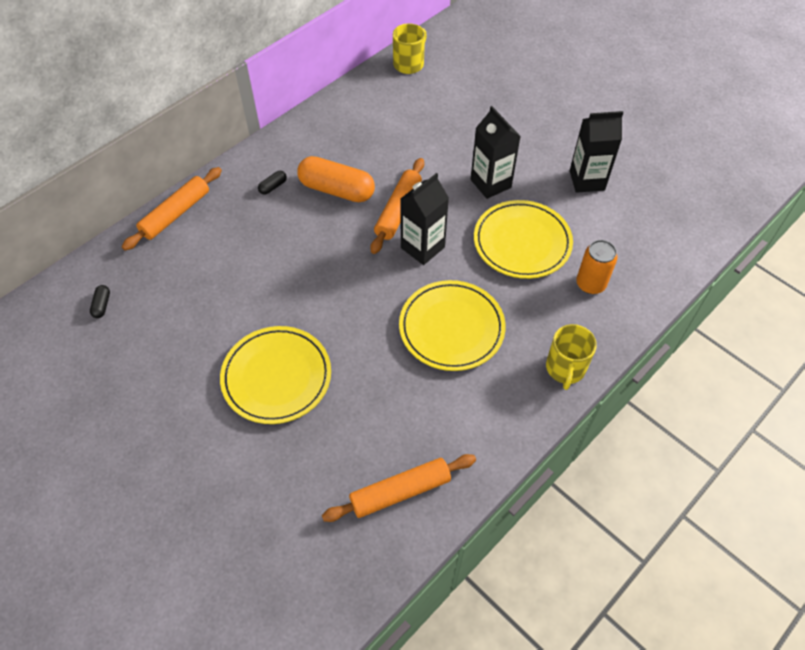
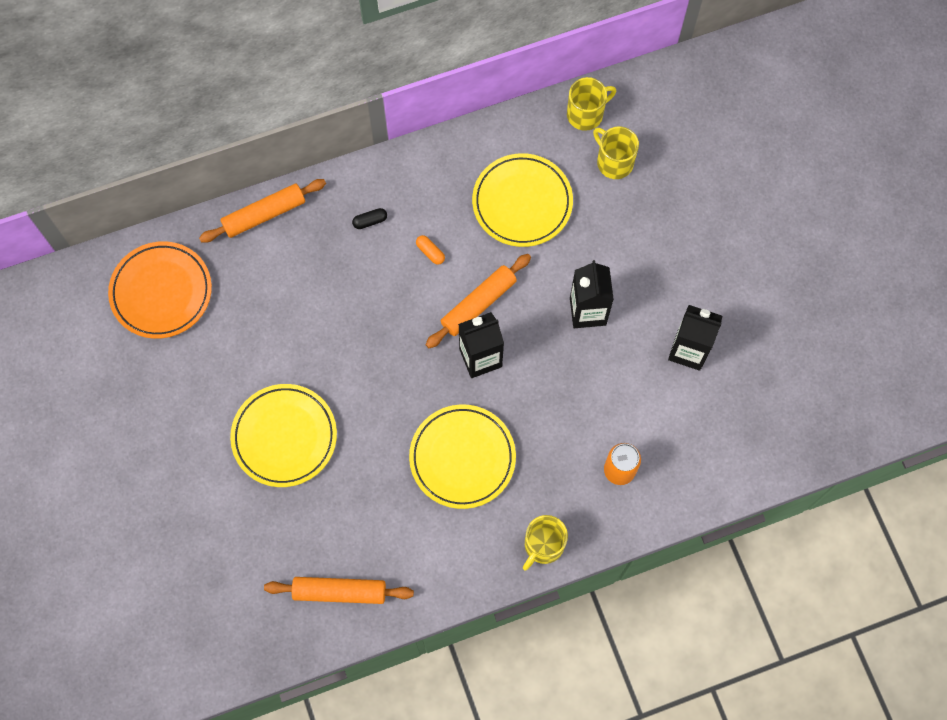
camera: 25 degrees right, 15 degrees up
black capsule [90,285,110,318] -> orange plate [108,241,212,339]
orange capsule [297,156,375,202] -> orange capsule [416,235,445,265], size x0.41
yellow plate [474,200,573,279] -> yellow plate moved to [472,153,573,247]
none -> yellow mug [593,126,639,179]

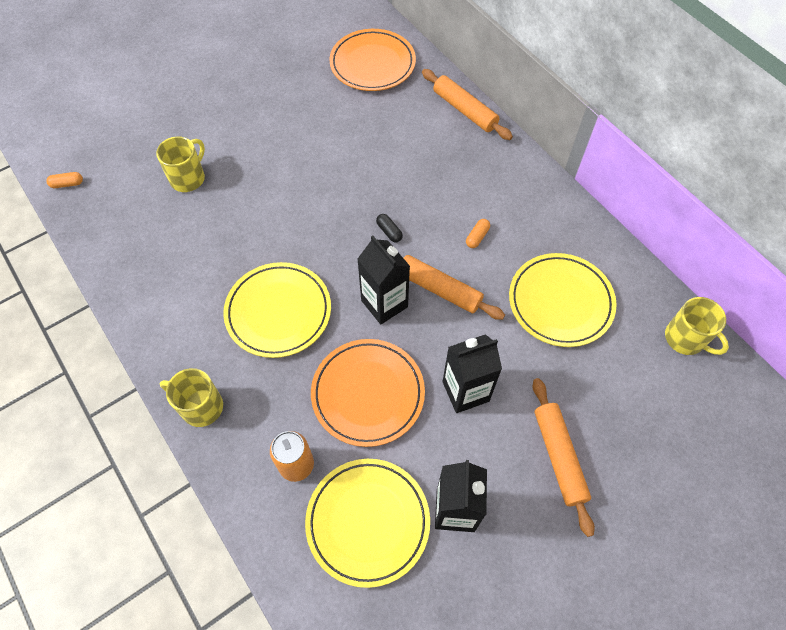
camera: 75 degrees right, 10 degrees down
yellow plate [230,384,337,487] -> yellow plate moved to [305,459,430,588]
orange rolling pin [264,577,414,604] -> orange rolling pin moved to [532,378,595,537]
black capsule [352,208,387,229] -> black capsule moved to [376,214,403,242]
yellow mug [593,126,639,179] -> yellow mug moved to [156,136,205,192]
none -> orange capsule [46,172,83,188]
none -> orange plate [311,339,425,447]

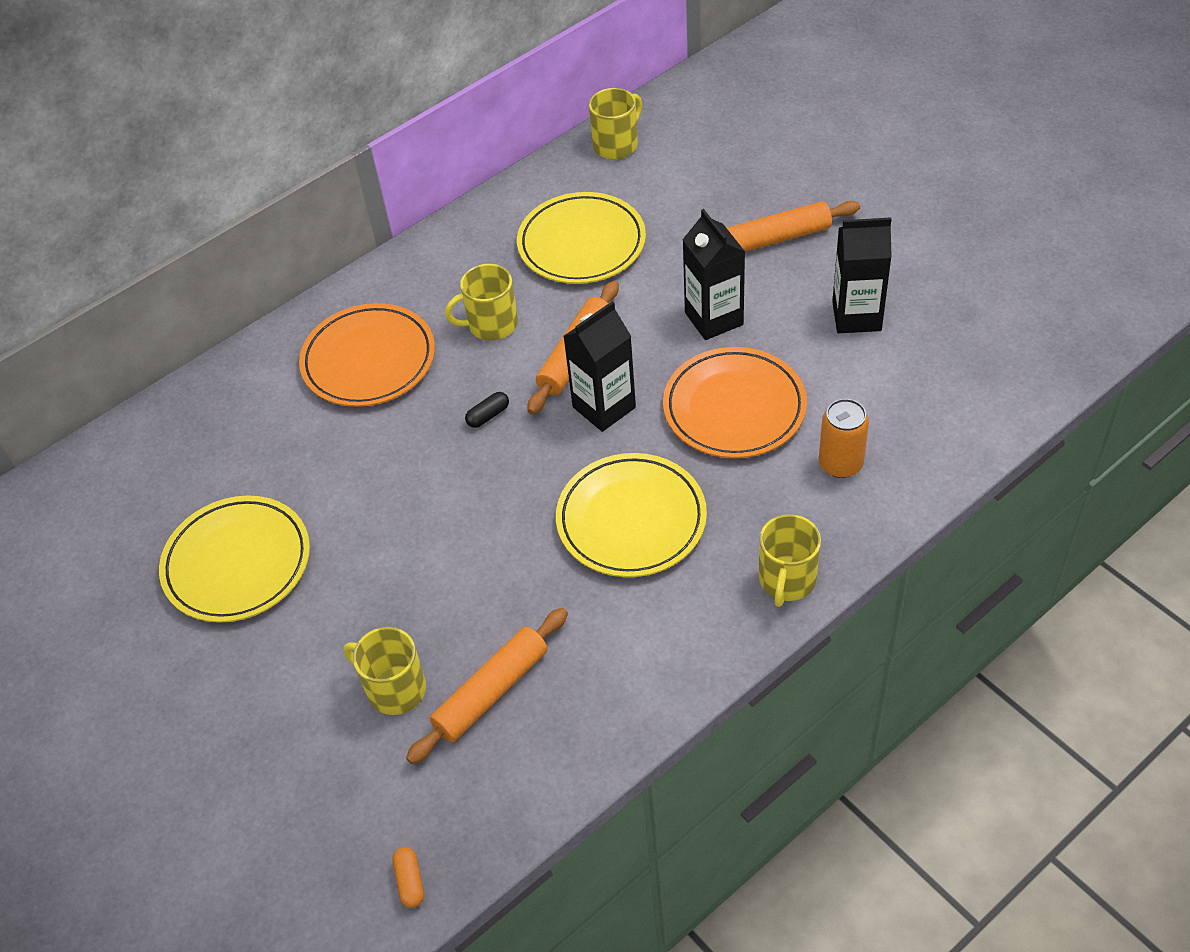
camera: 90 degrees left, 10 degrees down
yellow plate [305,459,430,588] -> yellow plate moved to [159,495,310,623]
orange plate [329,29,416,91] -> orange plate moved to [299,303,435,407]
orange rolling pin [422,69,513,140] -> orange rolling pin moved to [406,608,568,764]
orange capsule [466,219,490,248] -> yellow mug [445,264,518,341]

